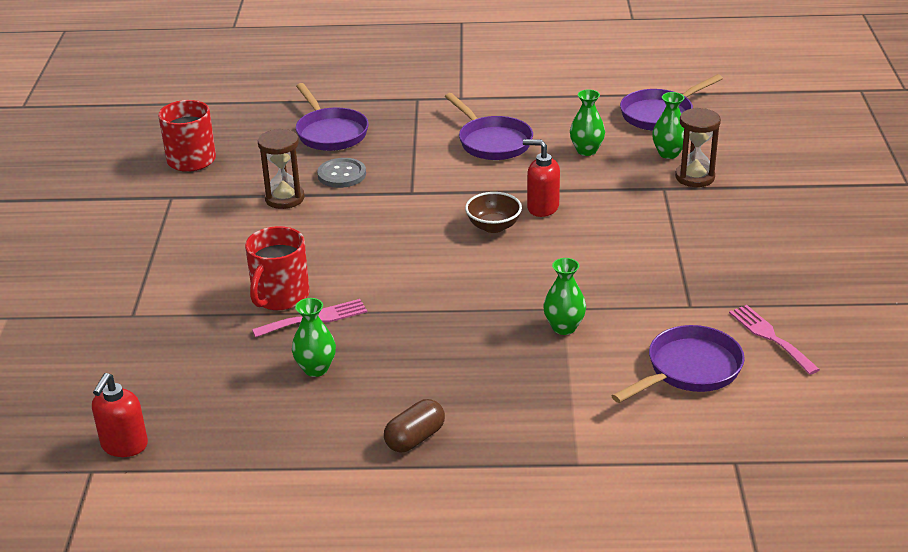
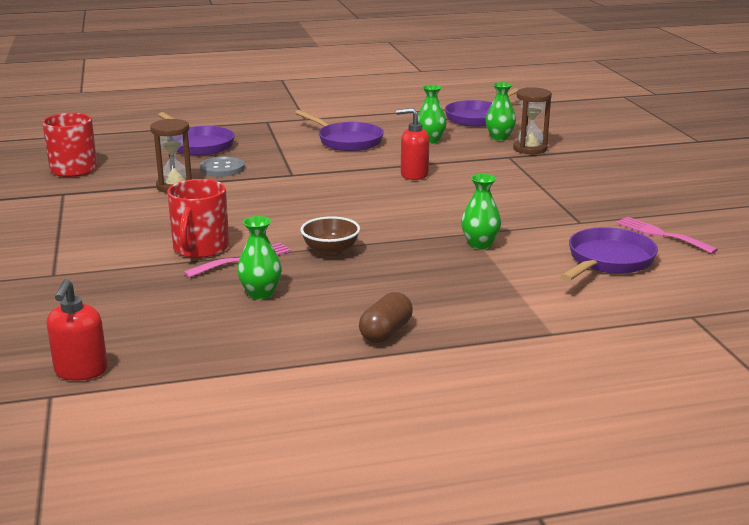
camera: 15 degrees left, 10 degrees down
brown bowl [465,192,522,233] -> brown bowl moved to [300,216,360,256]

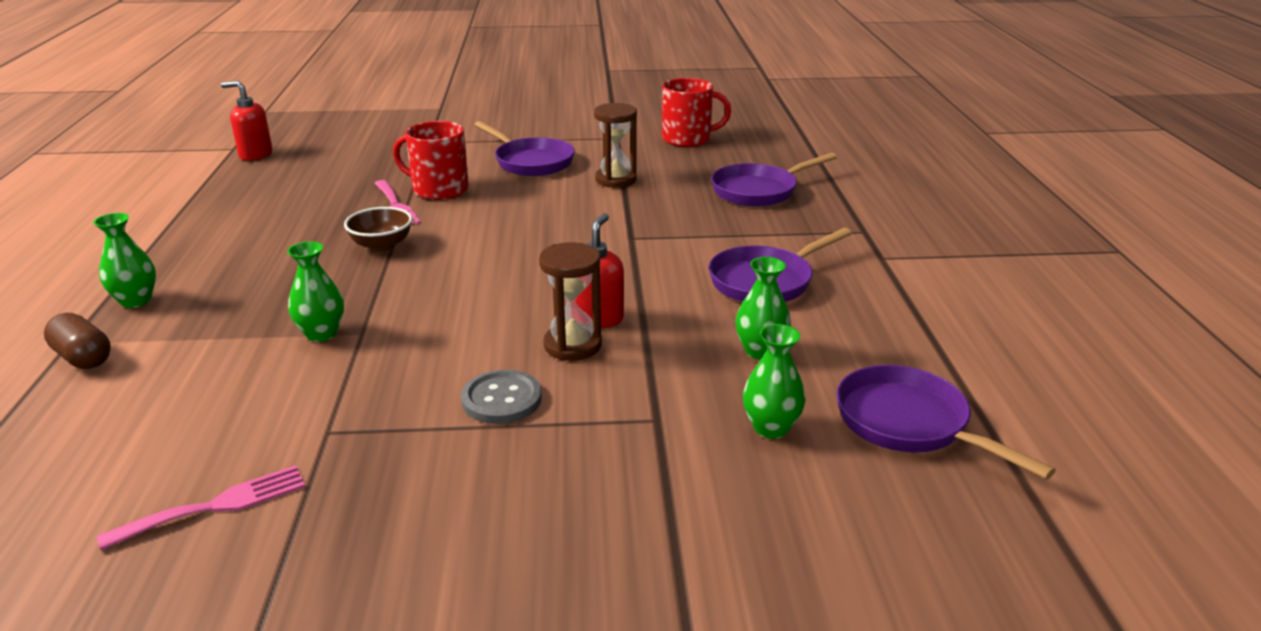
camera: 100 degrees right, 5 degrees up
grey button [199,156,245,177] -> grey button moved to [461,370,542,424]
green vase [237,216,282,300] -> green vase moved to [93,213,156,308]
brown capsule [359,292,413,343] -> brown capsule moved to [44,313,111,369]
brown hourglass [513,87,552,154] -> brown hourglass moved to [539,242,602,361]
purple pan [560,227,658,281] -> purple pan moved to [474,121,575,176]

